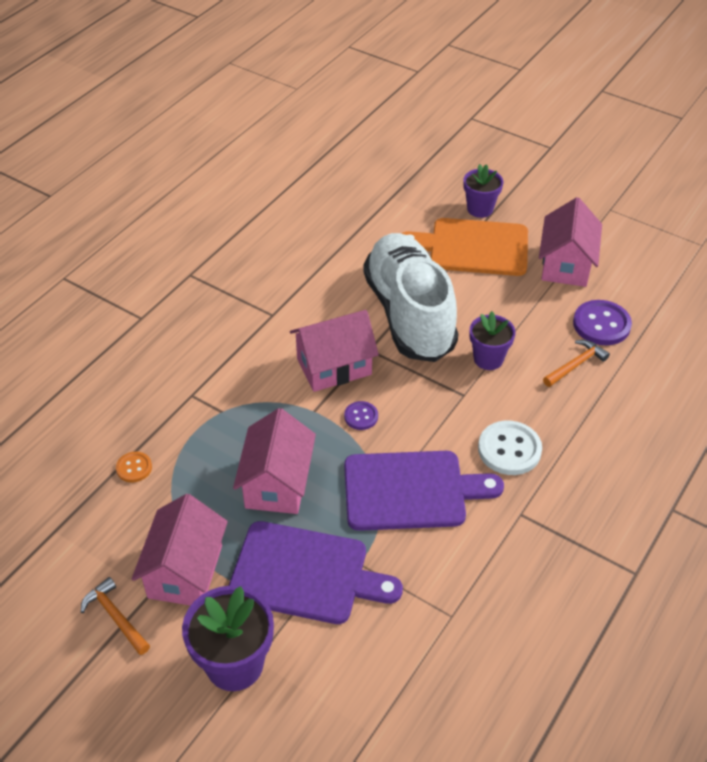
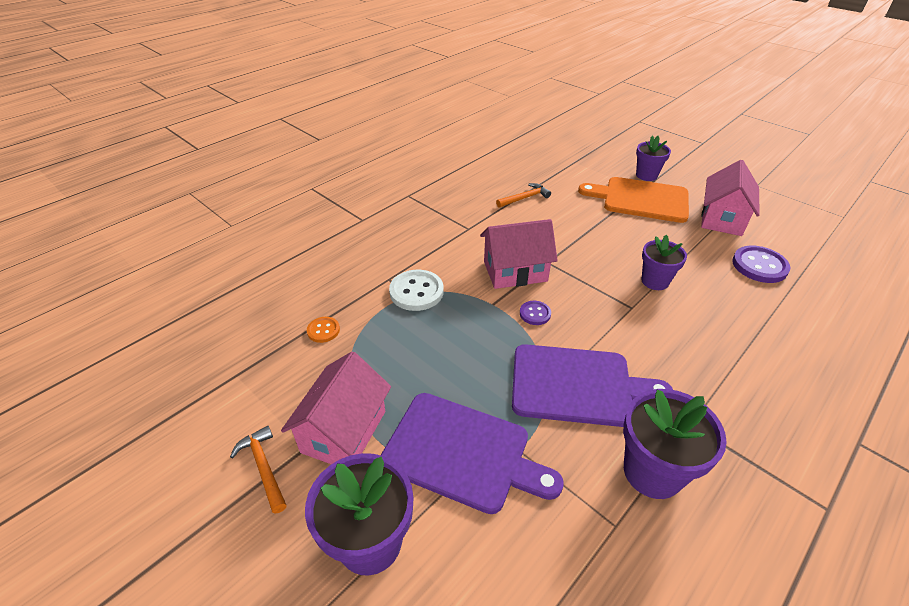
camera: 10 degrees right, 5 degrees down
pink house [233,408,316,514] -> none
white shoe [364,233,458,362] -> none
white button [478,420,542,475] -> white button moved to [389,270,444,311]
orange hammer [543,340,610,387] -> orange hammer moved to [496,183,551,208]
none -> purple flower pot [623,389,727,499]

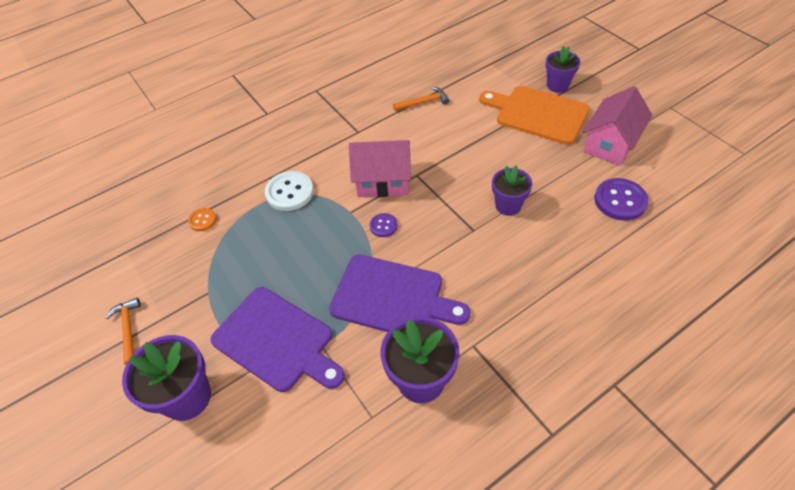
camera: 15 degrees right, 10 degrees up
pink house [281,351,391,464] -> none

